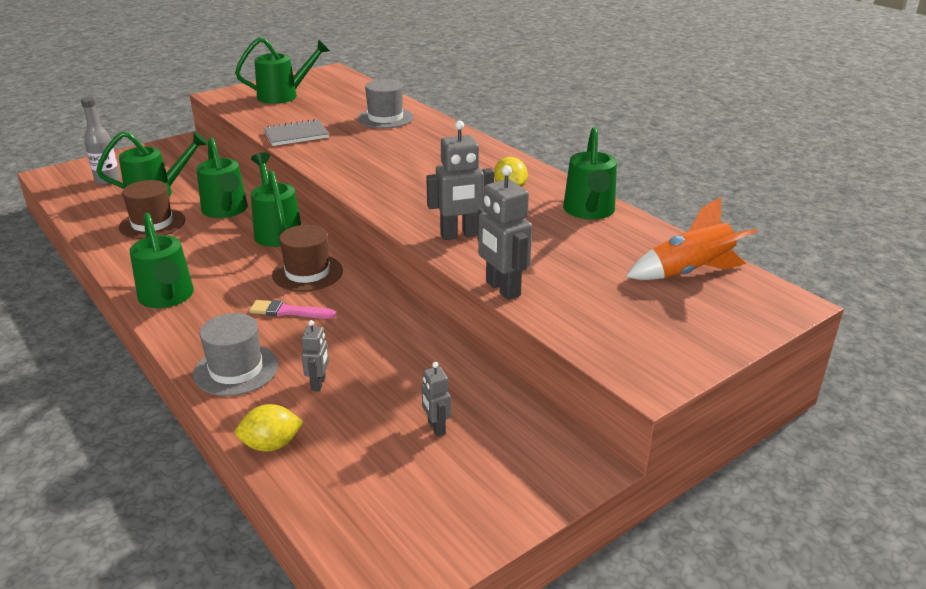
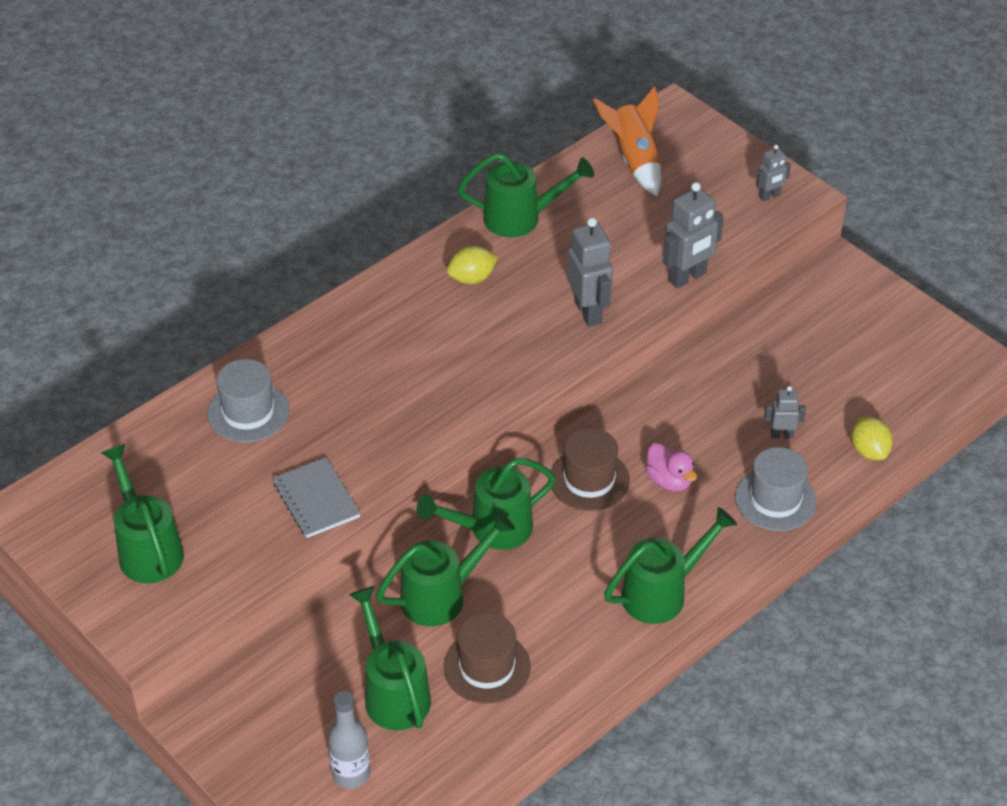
camera: 95 degrees left, 15 degrees up
pink brush [249,300,336,319] -> pink duck [645,443,697,491]
grey robot [421,362,451,437] -> grey robot moved to [756,145,791,201]

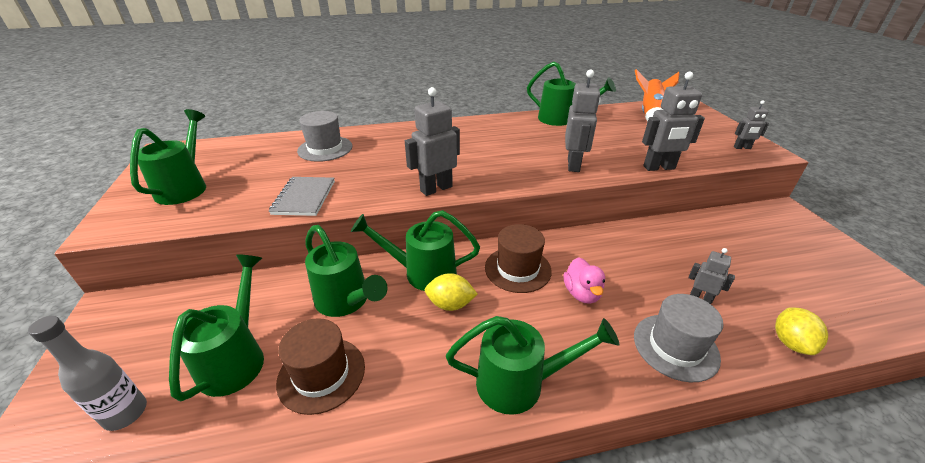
camera: 30 degrees right, 10 degrees down
green watering can [376,511,515,626] -> green watering can turned 45 degrees clockwise [305,225,388,317]
yellow lemon [447,246,498,284] -> yellow lemon moved to [425,273,478,311]
none -> grey robot [405,87,460,196]

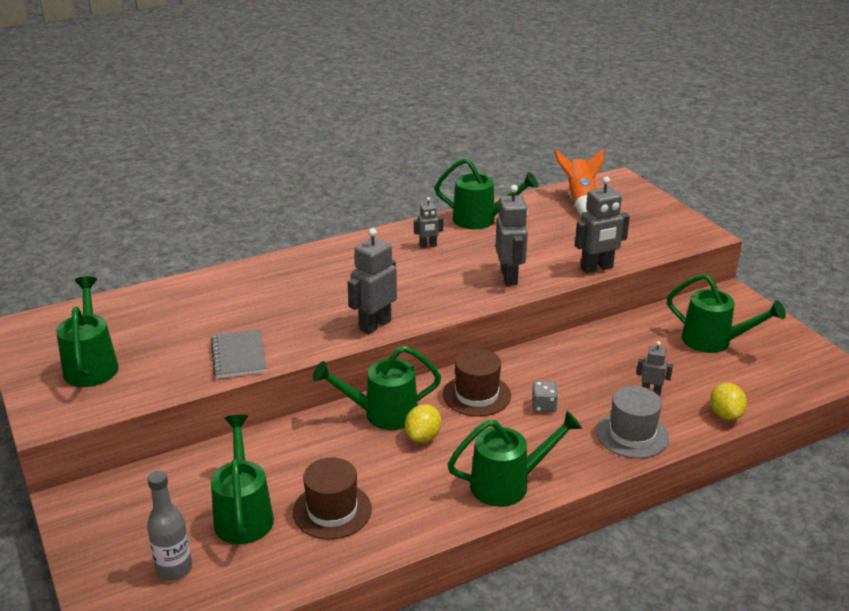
camera: 15 degrees left, 5 degrees down
grey hat [297,111,353,162] -> none
green watering can [305,225,388,317] -> green watering can moved to [667,273,786,353]
yellow lemon [425,273,478,311] -> yellow lemon turned 60 degrees counterclockwise [405,404,442,443]
pink duck [564,257,605,304] -> grey dice [532,381,558,413]
grey robot [734,100,769,149] -> grey robot moved to [414,197,443,248]

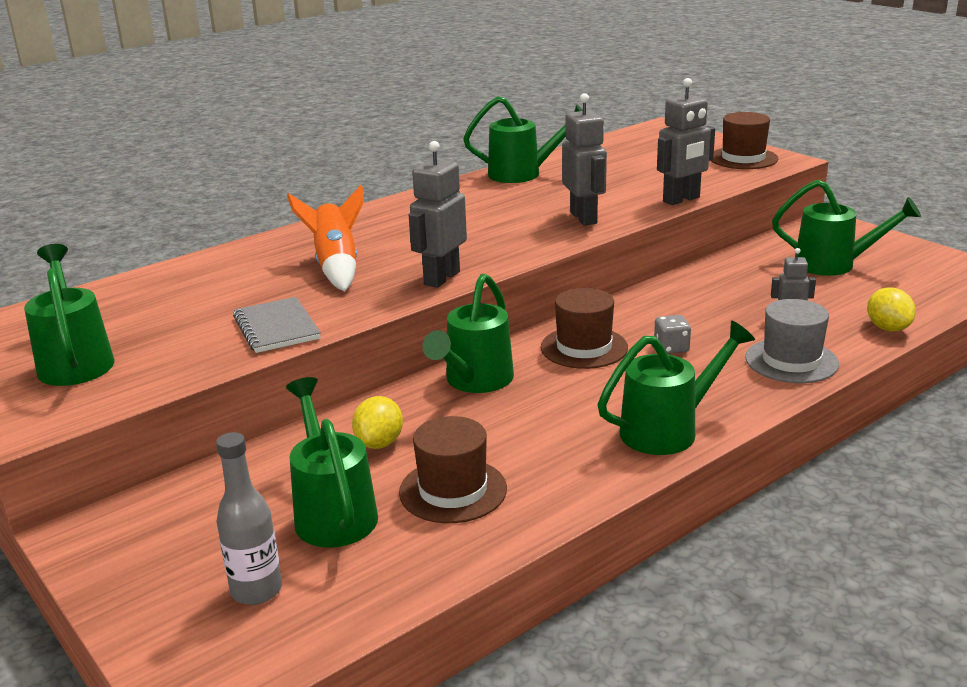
camera: 10 degrees left, 5 degrees down
green watering can [312,346,441,430] -> green watering can turned 45 degrees counterclockwise [422,274,514,393]
yellow lemon [405,404,442,443] -> yellow lemon moved to [352,396,403,449]
grey robot [414,197,443,248] -> none
orange rocket [554,148,604,215] -> orange rocket moved to [287,185,364,291]
none -> brown hat [710,112,778,169]

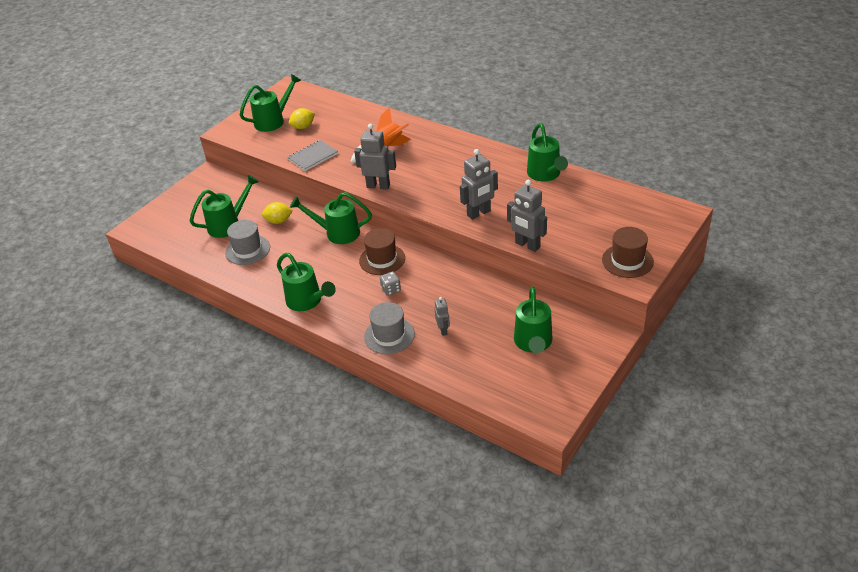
camera: 75 degrees right, 15 degrees up
grey bottle [216,432,282,605] -> none
brown hat [399,416,507,523] -> grey hat [225,220,270,265]
yellow lemon [867,288,916,331] -> yellow lemon moved to [289,108,315,129]

